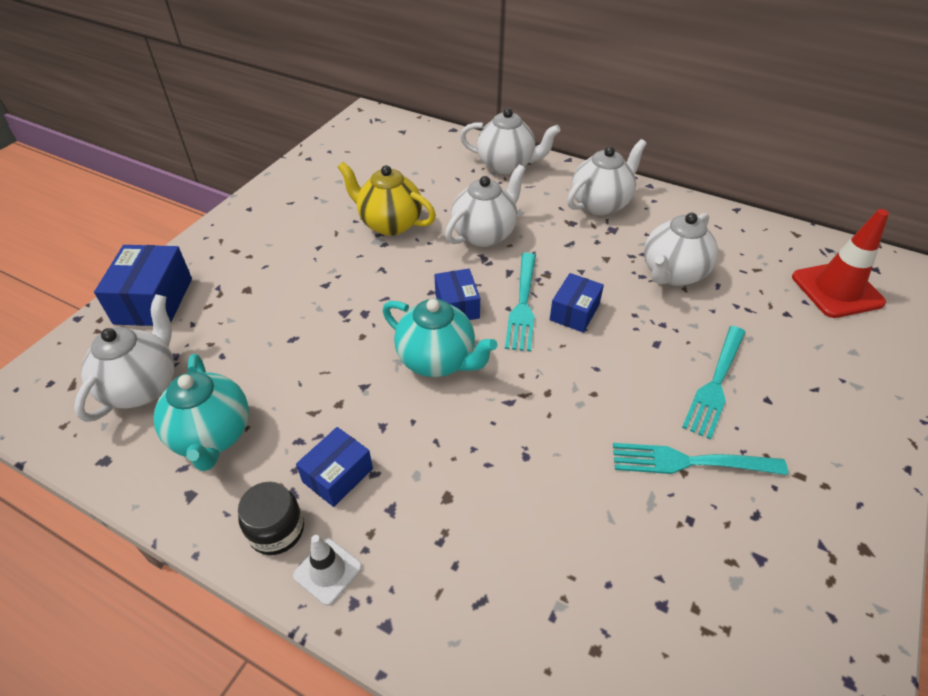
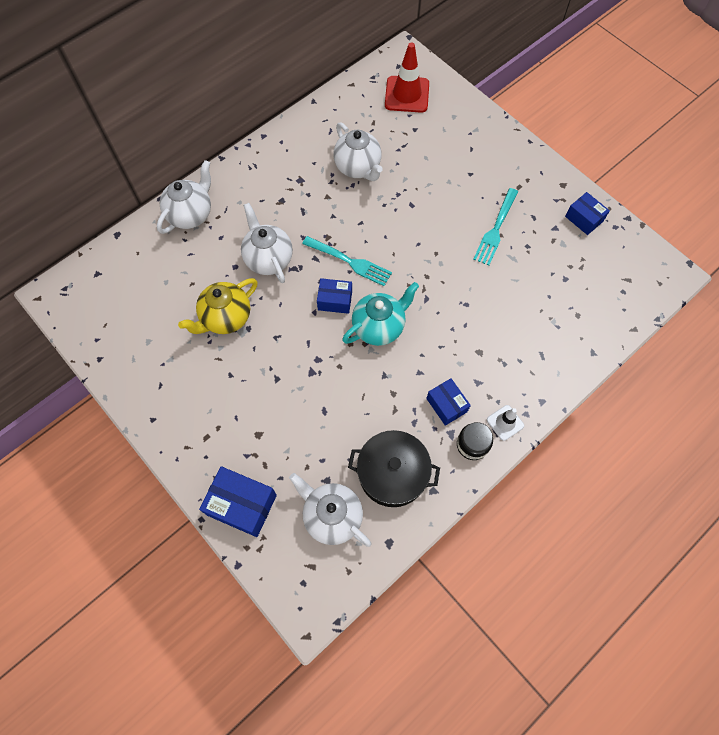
camera: 70 degrees left, 20 degrees up
turquoise teapot [153,354,249,471] -> black pot [348,430,440,507]
blue box [550,273,604,333] -> blue box moved to [565,192,610,235]
white teapot [567,139,647,215] -> none
turquoise fork [682,326,746,440] -> none

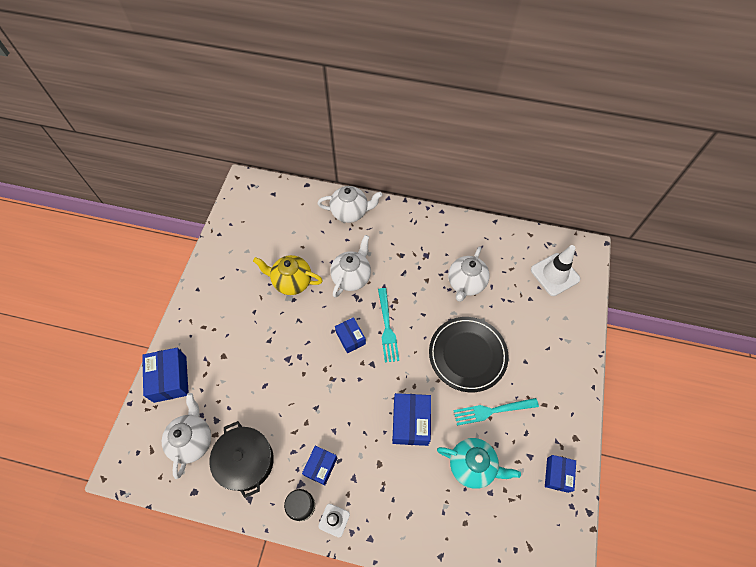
camera: 55 degrees right, 5 degrees down
turquoise teapot [342,282,419,346] -> turquoise teapot moved to [437,438,521,489]
red traffic cone [385,43,429,113] -> white traffic cone [531,245,581,296]
none -> blue box [392,393,431,446]
none -> black plate [429,317,509,392]

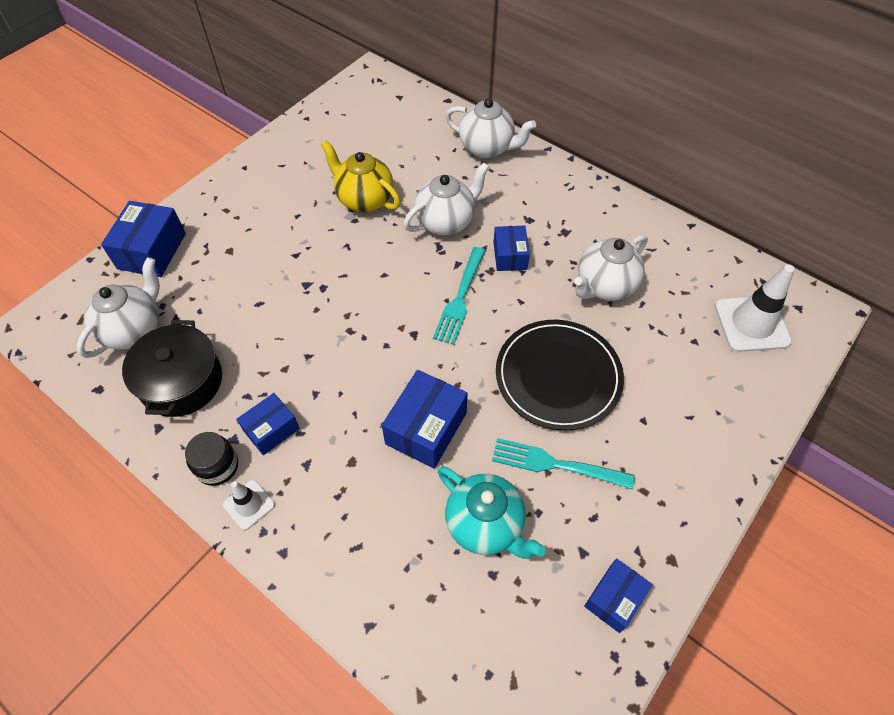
camera: 25 degrees right, 5 degrees down
blue box [335,317,366,353] -> blue box moved to [493,226,530,271]

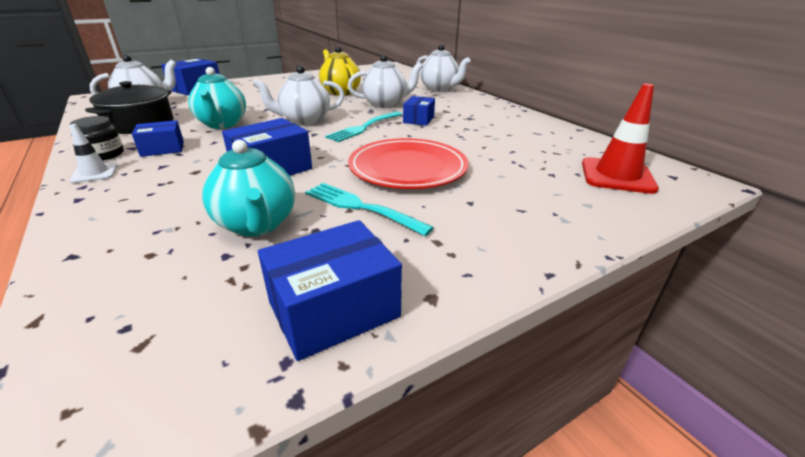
camera: 20 degrees right, 25 degrees down
black plate [496,320,624,431] -> red plate [348,138,469,189]
white teapot [574,235,648,301] -> white teapot moved to [253,65,345,125]
blue box [584,558,653,633] -> blue box [258,220,402,361], size x1.57
white traffic cone [715,264,795,352] -> red traffic cone [582,83,659,194]
none -> turquoise teapot [188,67,246,129]

